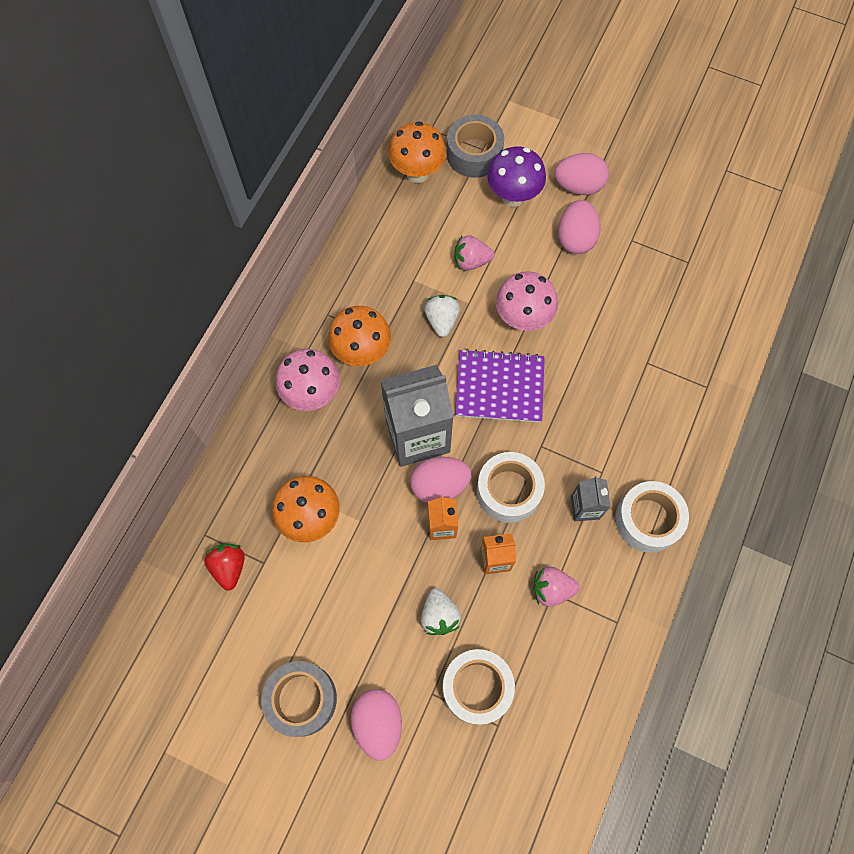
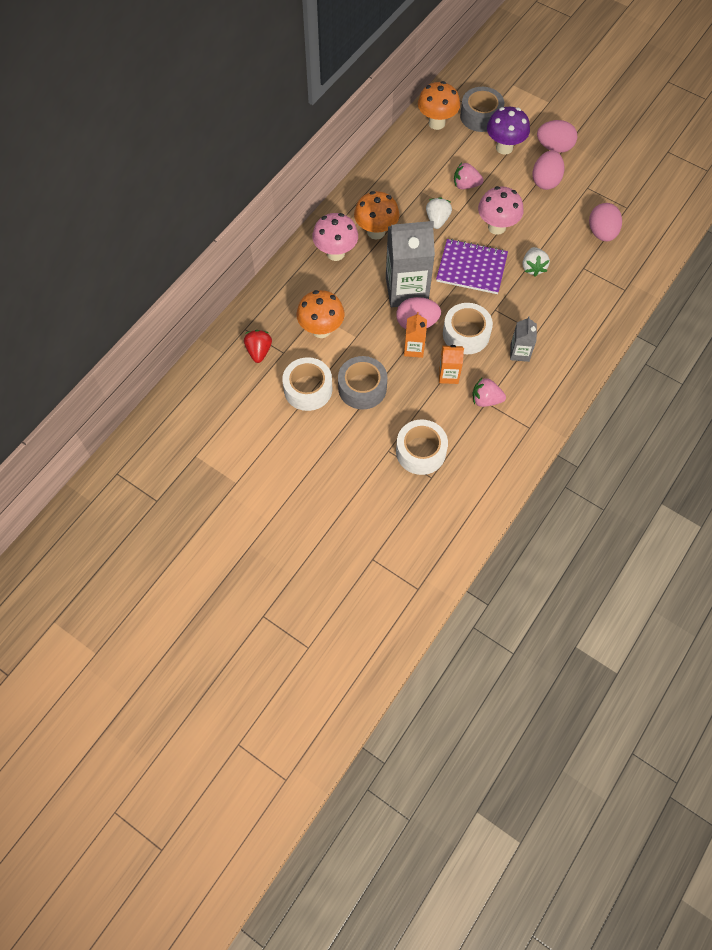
camera: 10 degrees right, 5 degrees down
grey tape [261,661,337,737] -> grey tape moved to [338,356,387,409]
pink egg [351,689,402,760] -> pink egg moved to [589,203,622,241]
white strawberry [421,588,461,635] -> white strawberry moved to [523,247,550,277]
white tape [615,481,689,553] -> white tape moved to [282,357,332,411]

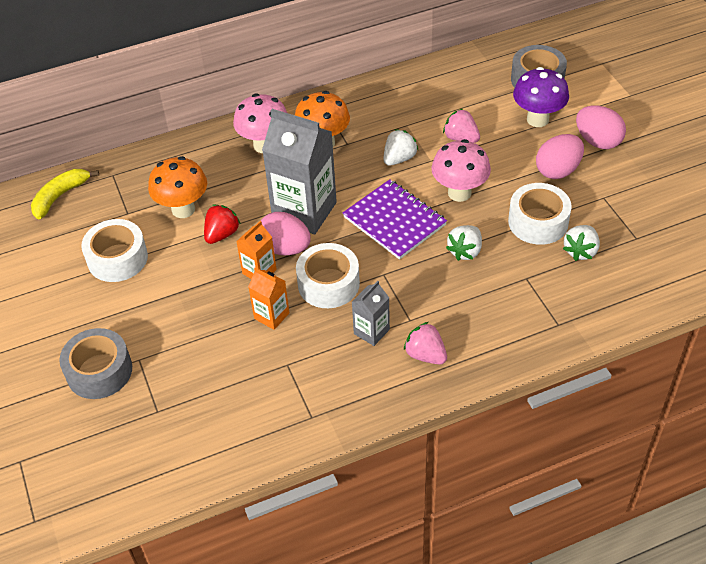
camera: 35 degrees right, 15 degrees down
red strawberry [244,330,272,363] -> red strawberry moved to [204,205,241,244]
grey tape [338,356,387,409] -> grey tape moved to [59,328,132,399]
white tape [396,419,448,475] -> white tape moved to [508,183,572,245]
orange mushroom [418,81,460,130] -> none
pink strawberry [472,378,506,407] -> pink strawberry moved to [404,322,447,365]
pink egg [589,203,622,241] -> white strawberry [563,225,600,261]
none -> yellow banana [31,169,99,219]

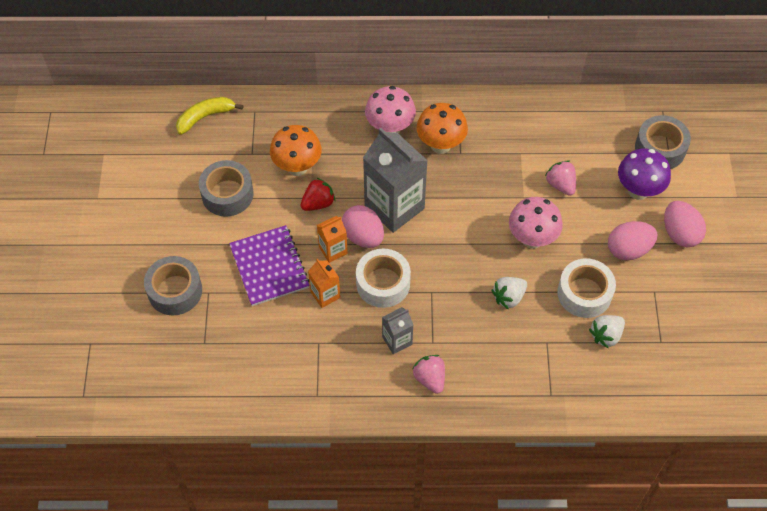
camera: 20 degrees right, 10 degrees up
white tape [81,219,148,282] -> grey tape [199,160,254,217]
purple notebook [343,179,447,260] -> purple notebook moved to [229,225,309,306]
white strawberry [384,129,419,166] -> none

